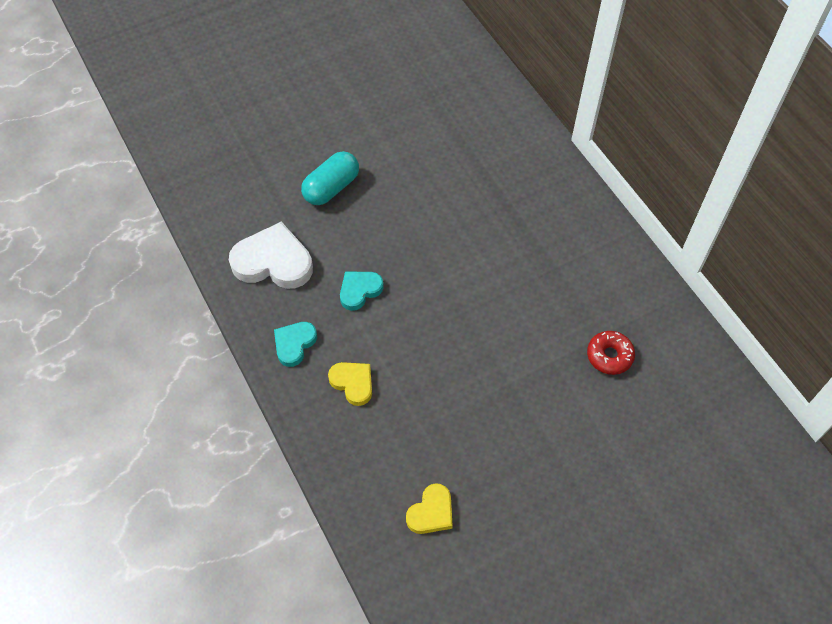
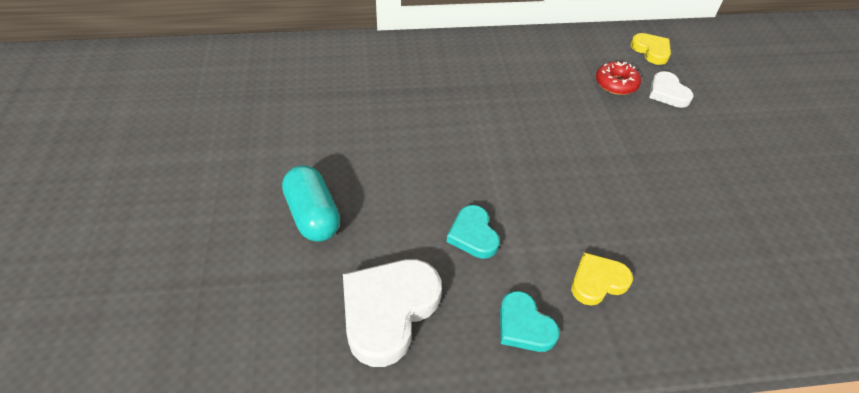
camera: 70 degrees left, 10 degrees down
yellow heart [406,483,453,534] -> yellow heart moved to [630,33,671,65]
none -> white heart [649,71,694,108]

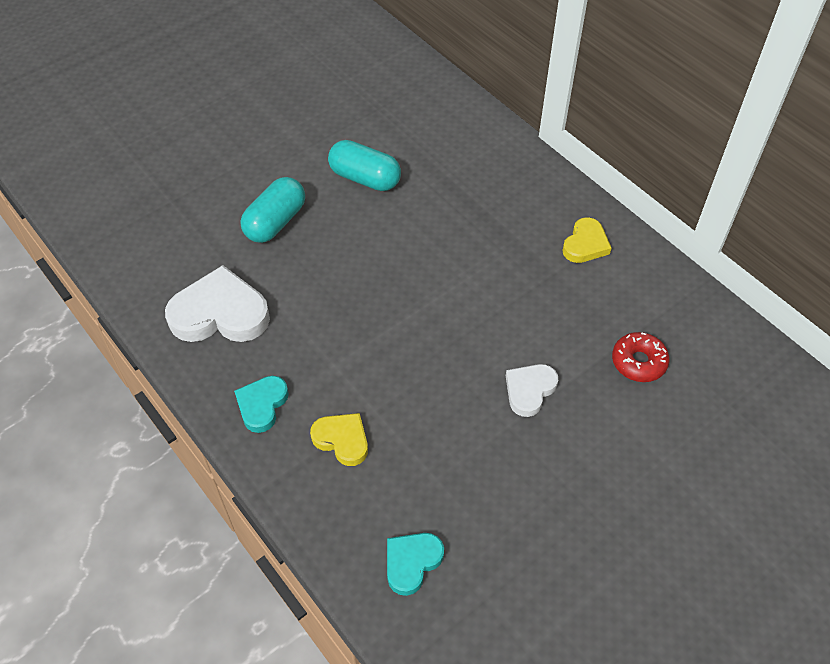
camera: 60 degrees right, 5 degrees up
turquoise heart [447,205,500,259] -> turquoise heart moved to [387,533,444,596]
yellow heart [630,33,671,65] -> yellow heart moved to [562,217,611,263]
white heart [649,71,694,108] -> white heart moved to [506,364,558,417]
none -> turquoise capsule [328,140,401,191]

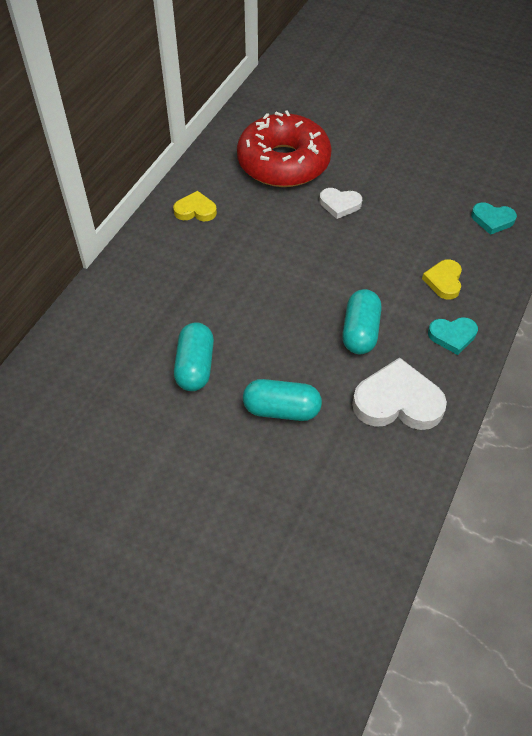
camera: 115 degrees left, 0 degrees up
white heart [165,265,270,342] -> white heart turned 120 degrees clockwise [352,357,447,430]
red donut [612,332,670,382] -> red donut [237,110,332,187], size x2.42
none -> turquoise capsule [342,289,382,354]

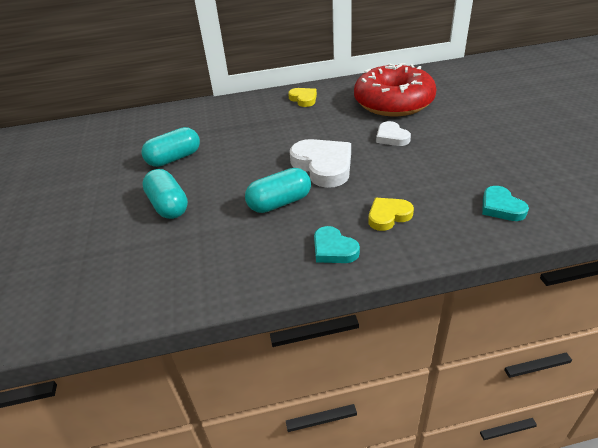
camera: 55 degrees right, 15 degrees down
white heart [352,357,447,430] -> white heart moved to [290,139,351,188]

